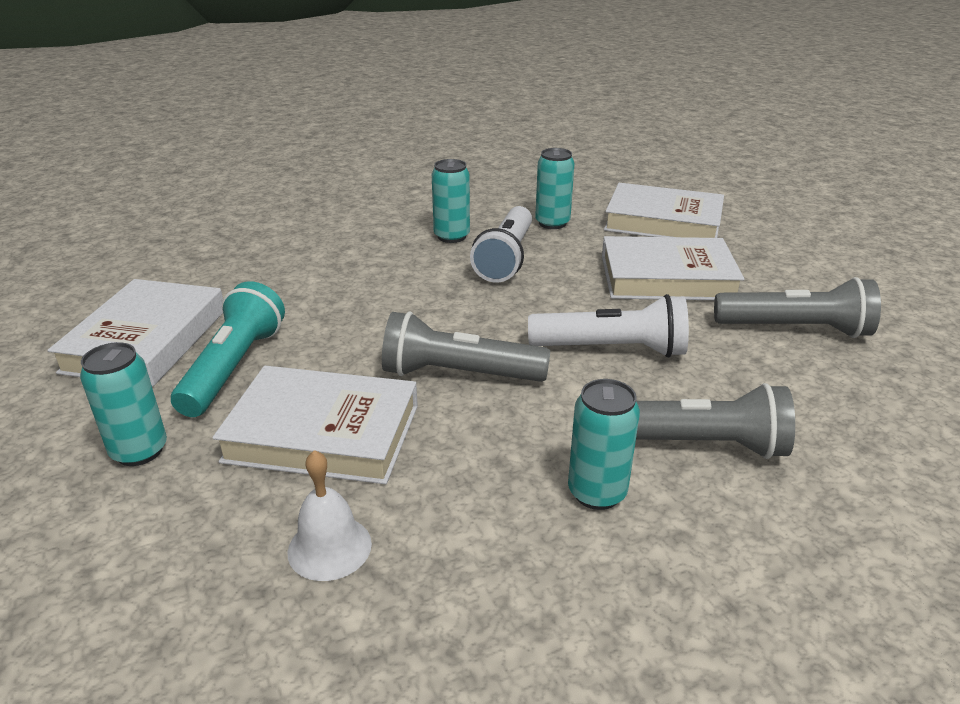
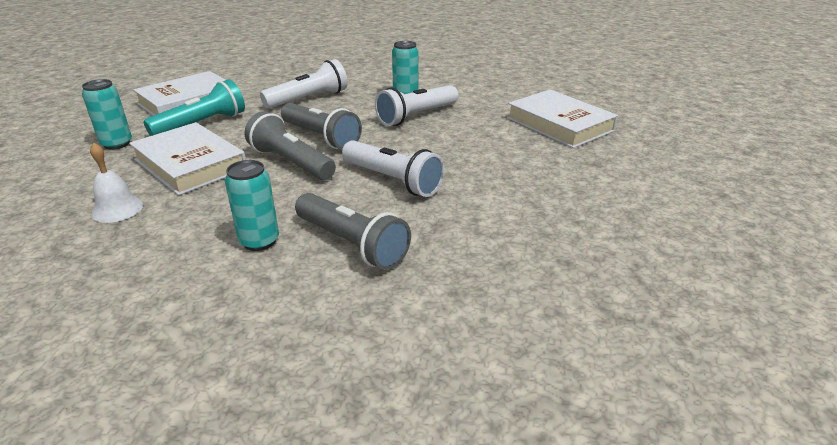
camera: 35 degrees right, 0 degrees up
turquoise can [535,148,575,229] -> none
white book [602,236,745,300] -> none
grey flashlight [714,277,881,338] -> grey flashlight moved to [281,103,362,149]
none -> white flashlight [260,59,347,109]

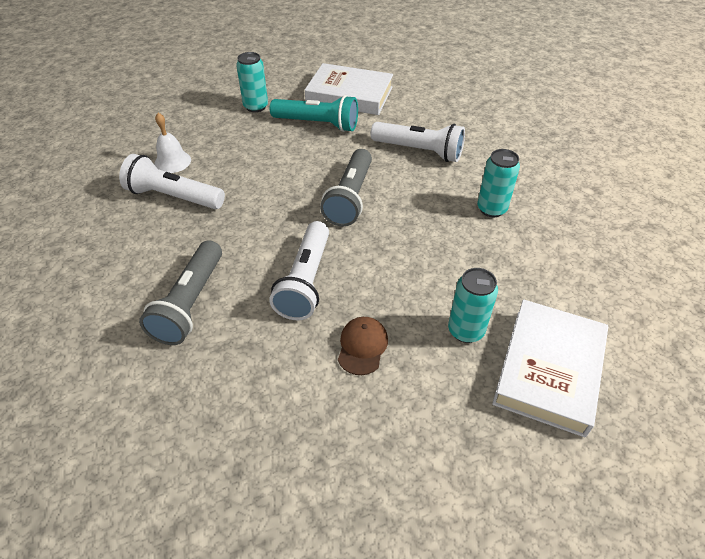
camera: 60 degrees right, 15 degrees up
white book [129,122,246,195] -> none
turquoise can [225,160,279,251] -> turquoise can moved to [448,268,498,343]
grey flashlight [245,111,336,180] -> none
white flashlight [375,85,458,126] -> white flashlight moved to [119,154,225,209]
none -> brown cap [338,317,388,375]

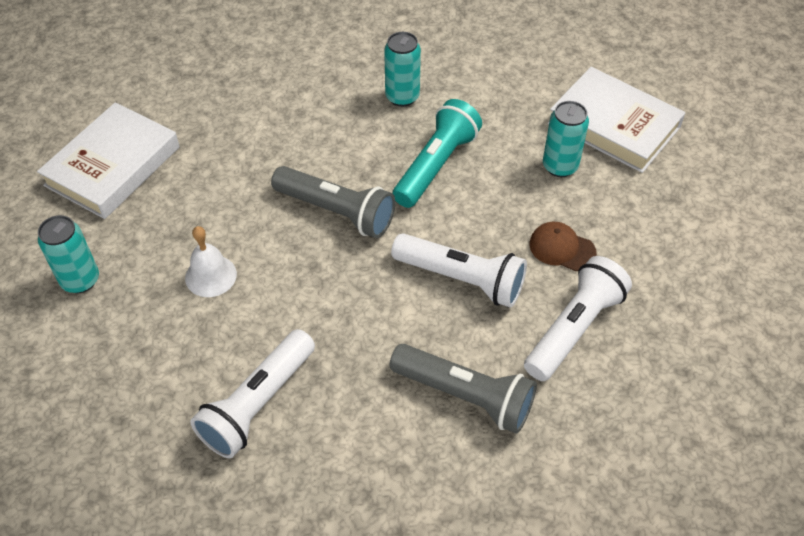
camera: 75 degrees left, 5 degrees up
white bell [154,113,191,173] -> white bell moved to [185,226,237,297]
turquoise flashlight [270,95,358,132] -> turquoise flashlight moved to [393,99,482,208]
white flashlight [371,122,465,162] -> white flashlight moved to [524,256,632,381]

